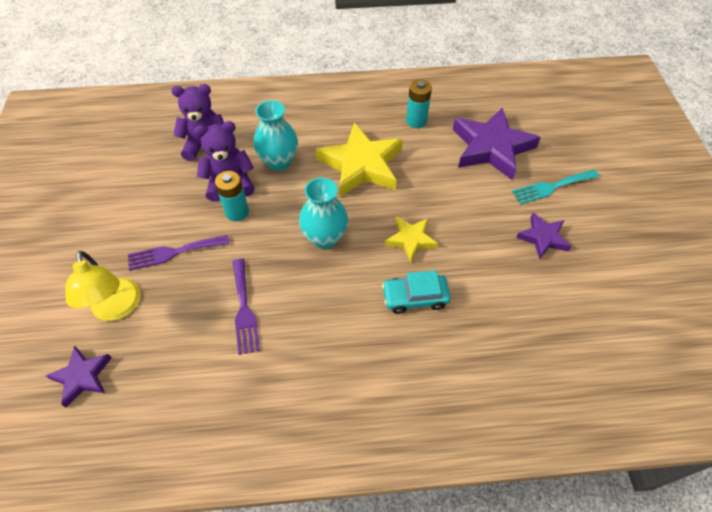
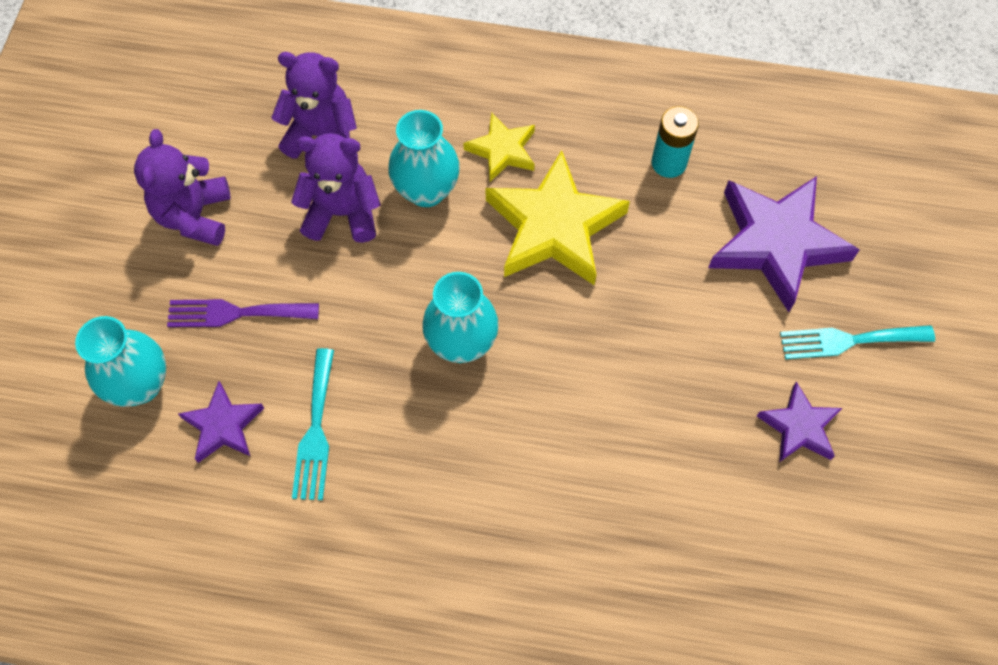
camera: 15 degrees right, 10 degrees up
purple star [46,346,112,408] -> purple star moved to [178,381,264,463]
yellow lamp [65,251,140,321] -> turquoise vase [75,316,166,407]
turquoise battery [215,171,249,221] -> none
purple fork [233,259,260,355] -> turquoise fork [292,348,334,500]
turquoise car [382,270,451,314] -> none
yellow star [385,216,438,262] -> yellow star moved to [463,112,535,182]
none -> purple teddy bear [134,129,231,246]

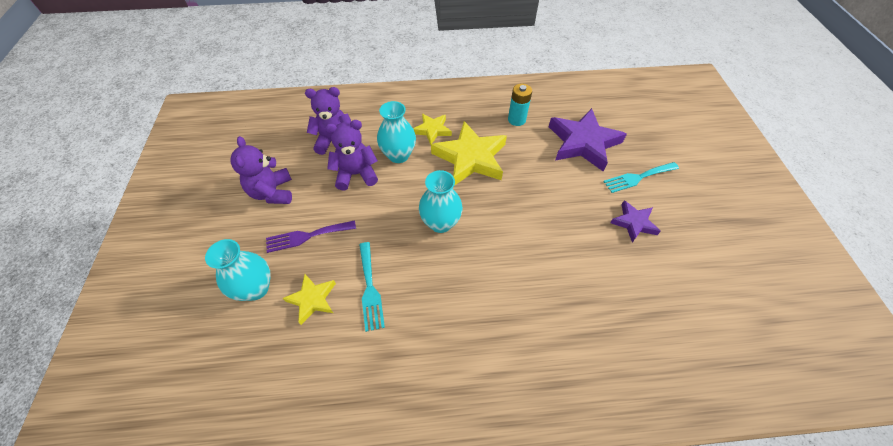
camera: 15 degrees left, 10 degrees down
purple star [178,381,264,463] -> yellow star [283,274,336,325]

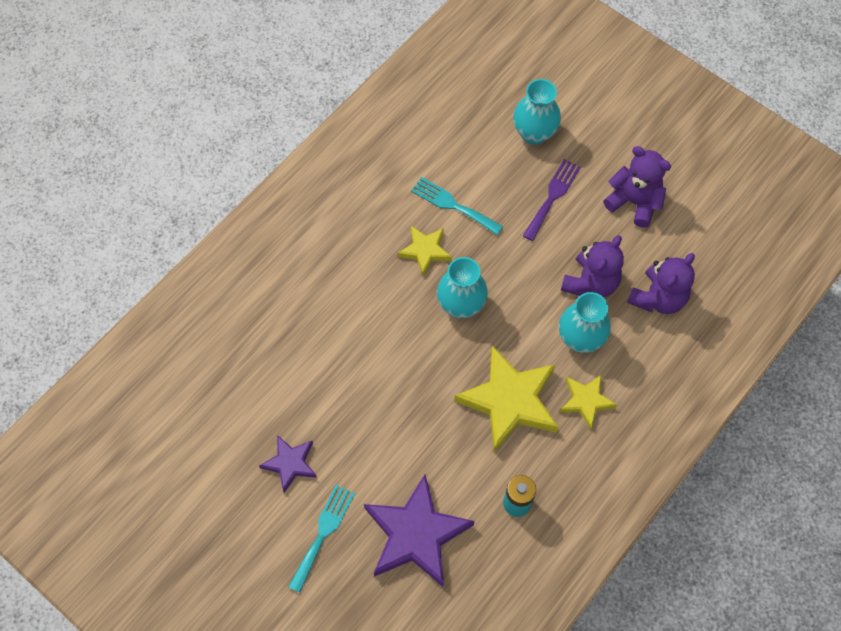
camera: 135 degrees right, 10 degrees up
yellow star [283,274,336,325] -> yellow star moved to [398,226,452,276]

